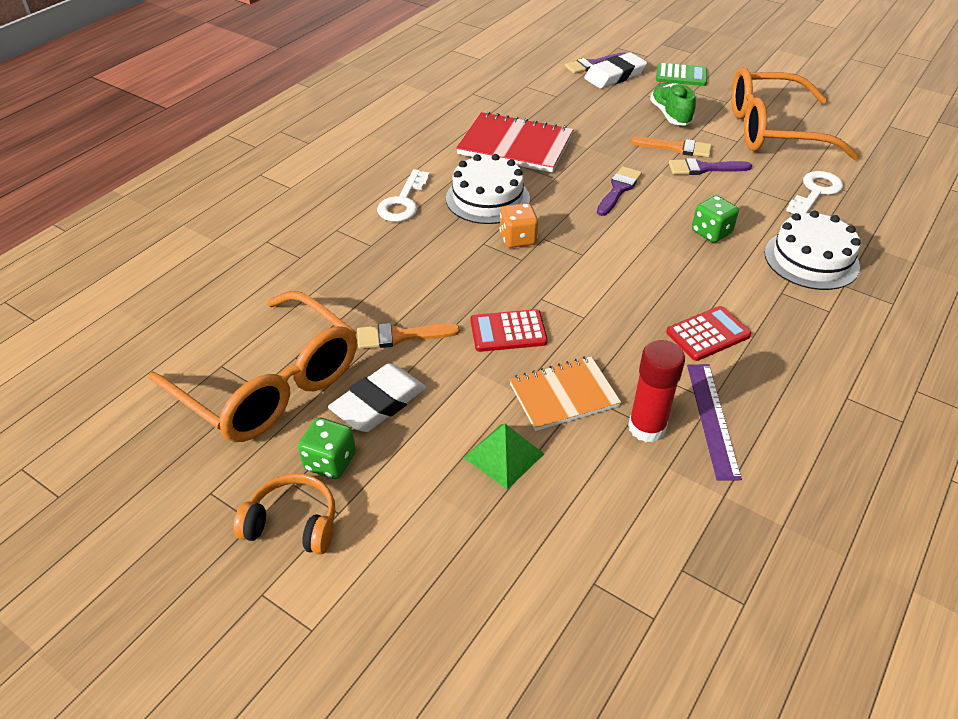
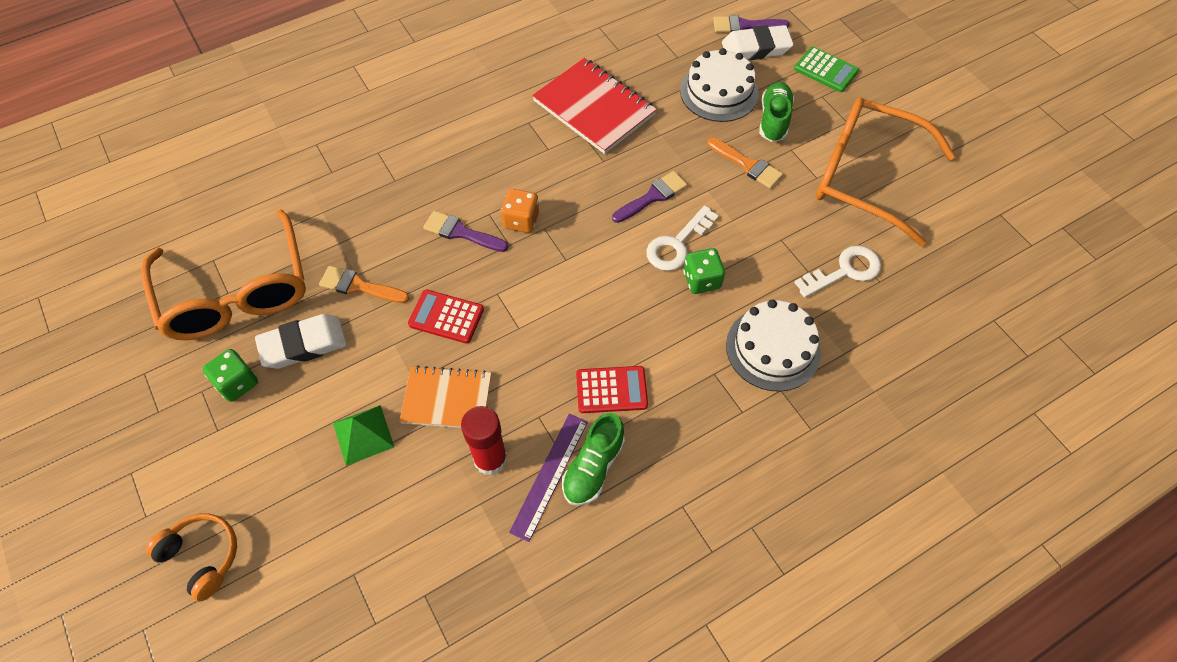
camera: 25 degrees right, 15 degrees up
orange headphones [233,474,335,555] -> orange headphones moved to [145,513,237,601]
white key [377,169,430,222] -> white key moved to [646,205,719,271]
white cake [446,154,530,224] -> white cake moved to [680,48,759,122]
purple brush [669,158,752,175] -> purple brush moved to [423,211,508,252]
none -> green shoe [562,413,625,506]

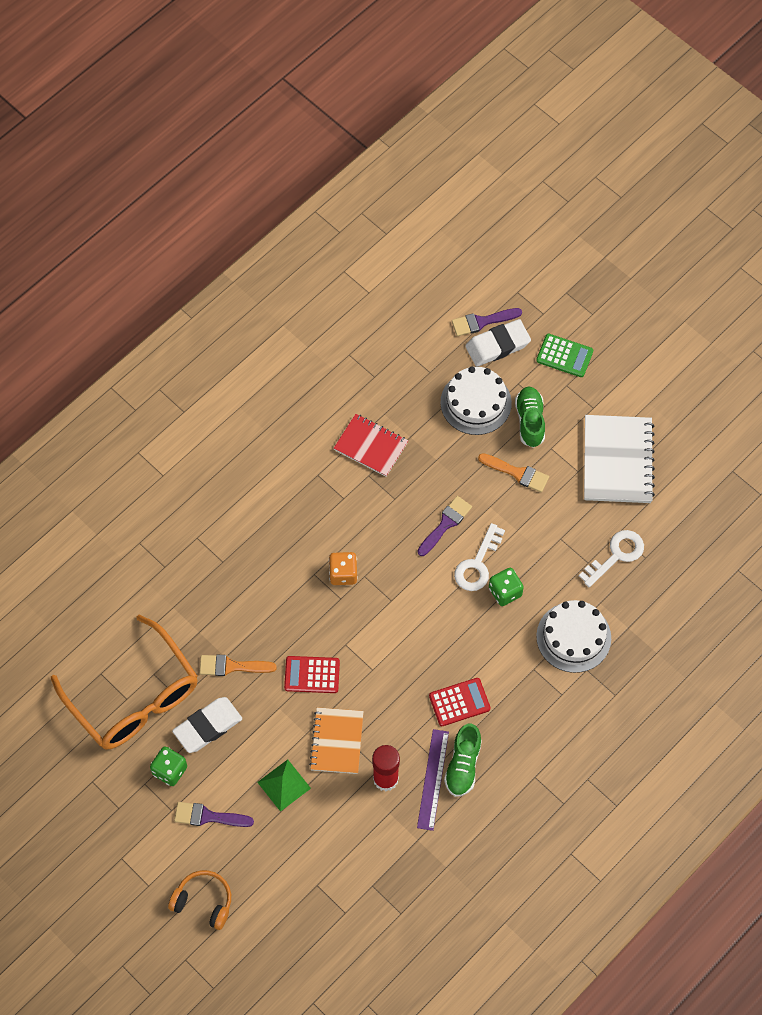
camera: 15 degrees left, 5 degrees up
orange notebook [400,366,491,428] -> orange notebook turned 75 degrees counterclockwise [309,707,364,774]
purple brush [423,211,508,252] -> purple brush moved to [174,802,254,827]
red notebook [532,58,657,154] -> red notebook [334,414,408,477], size x0.66
orange glasses [816,97,956,246] -> white notebook [584,415,655,503]

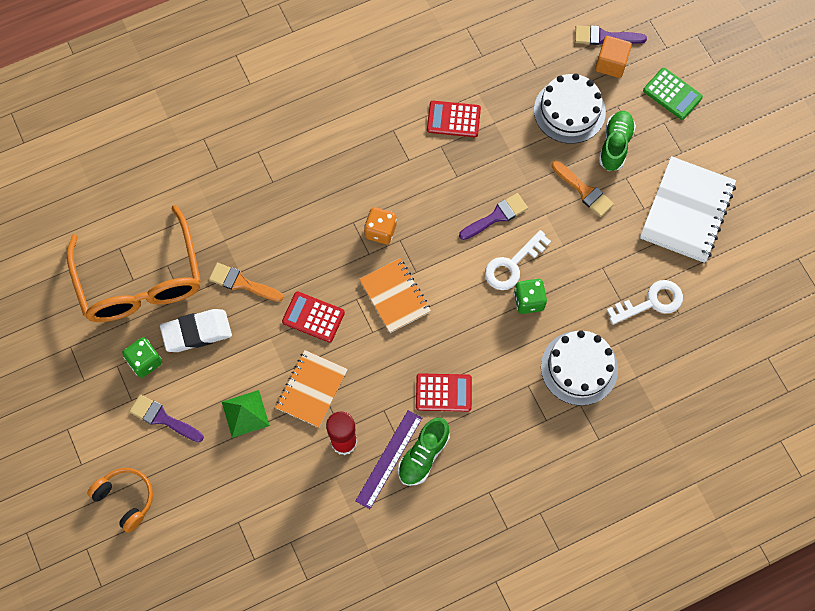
camera: 20 degrees right, 5 degrees up
red notebook [334,414,408,477] -> red calculator [427,101,481,137]
white eraser [465,319,531,367] -> orange cube [595,36,632,78]
none -> orange notebook [359,258,431,333]

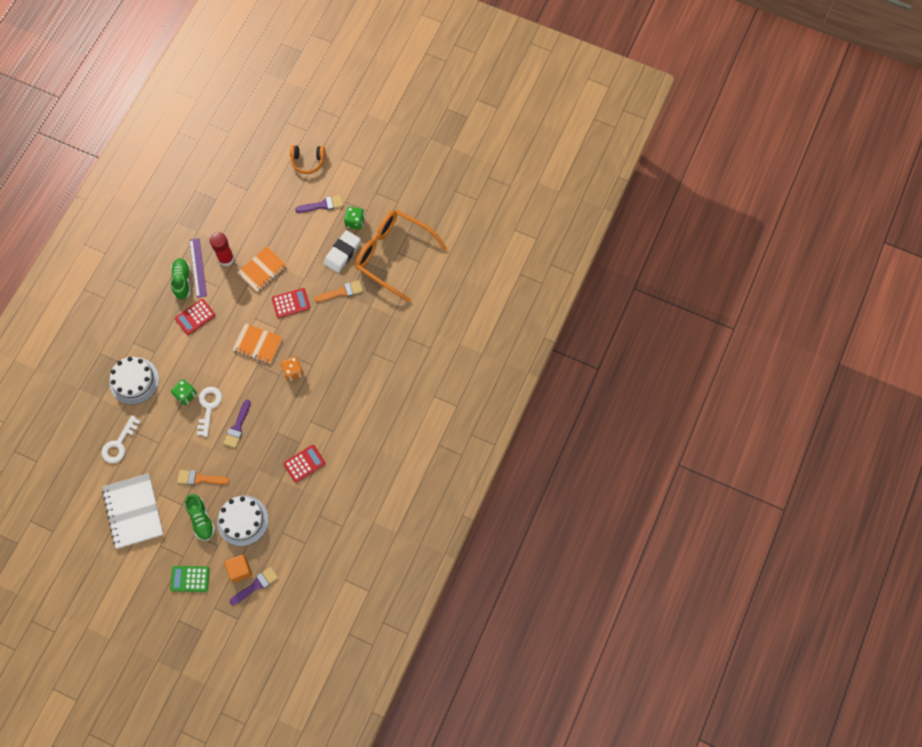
camera: 140 degrees right, 0 degrees up
green pyramid [222,390,270,438] -> none
orange notebook [276,350,348,428] -> orange notebook turned 60 degrees clockwise [237,246,287,292]

